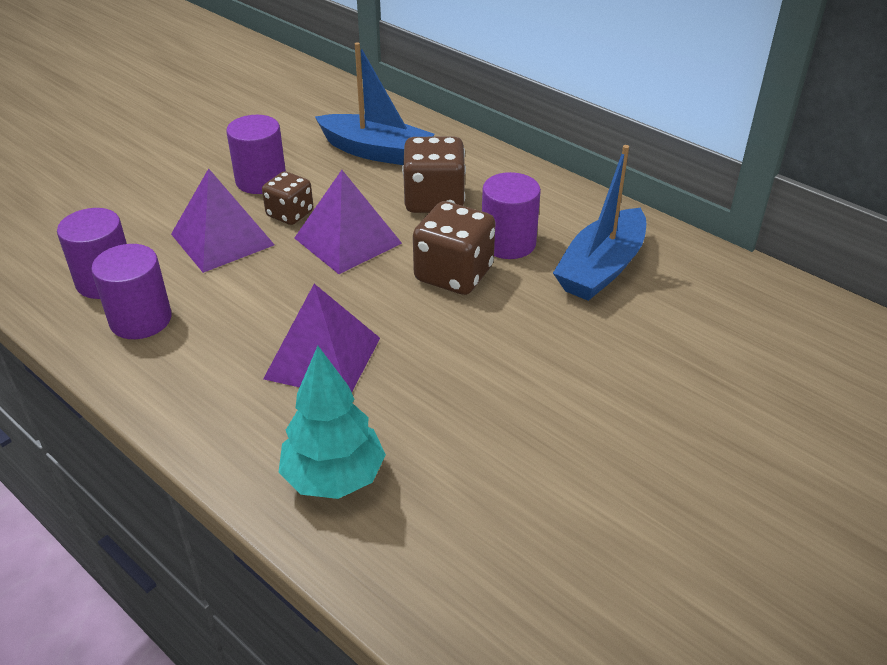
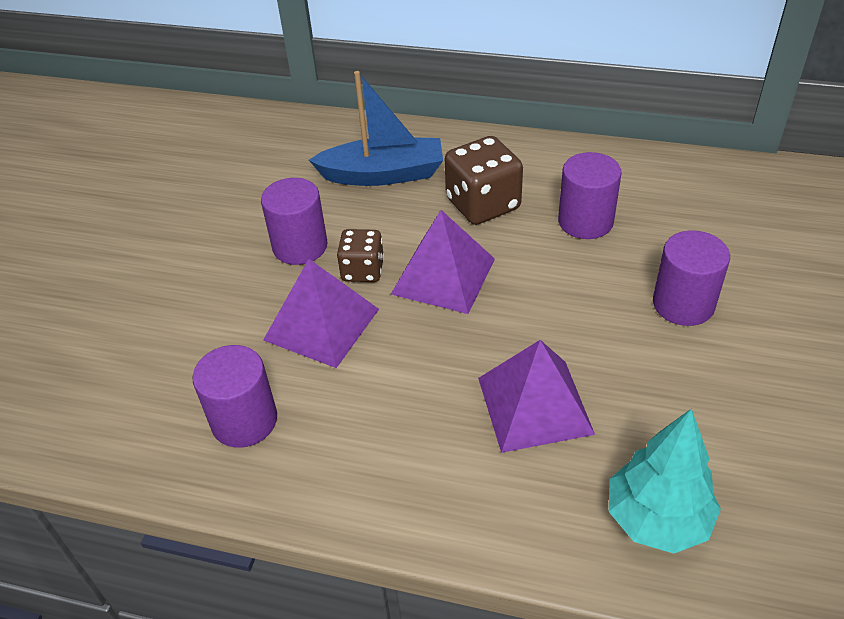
camera: 25 degrees left, 5 degrees up
purple cylinder [91,244,172,339] -> purple cylinder moved to [653,230,730,326]
brown dice [413,201,496,295] -> none
blue boat [553,145,646,301] -> none

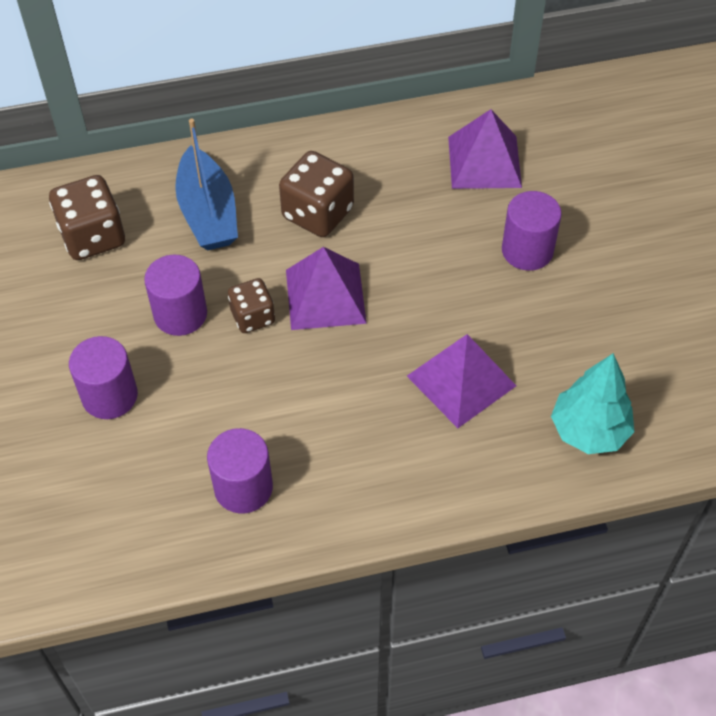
camera: 30 degrees left, 10 degrees up
purple pyramid [263,259,379,368] -> purple pyramid moved to [448,109,522,189]
blue boat [309,71,443,186] -> blue boat turned 105 degrees clockwise [175,119,238,250]
purple cylinder [558,152,622,239] -> purple cylinder moved to [69,336,138,419]
none -> brown dice [49,175,125,260]

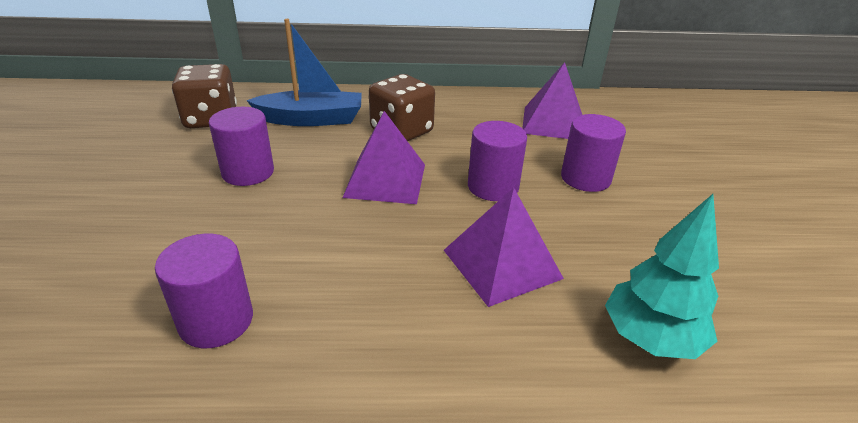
camera: 10 degrees right, 20 degrees down
purple cylinder [69,336,138,419] -> purple cylinder moved to [468,121,527,201]
blue boat [175,119,238,250] -> blue boat turned 90 degrees counterclockwise [247,19,362,126]
brown dice [228,278,275,333] -> none

